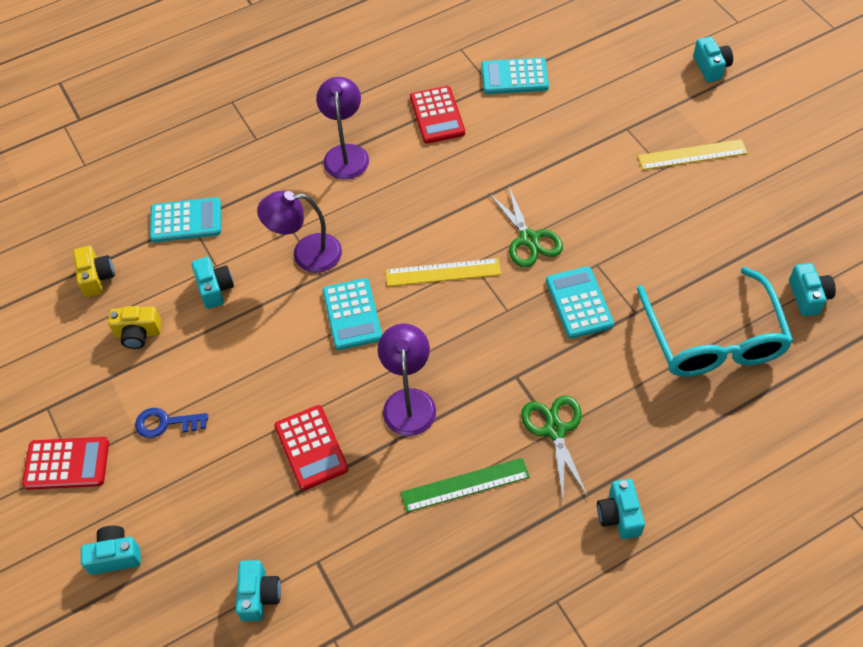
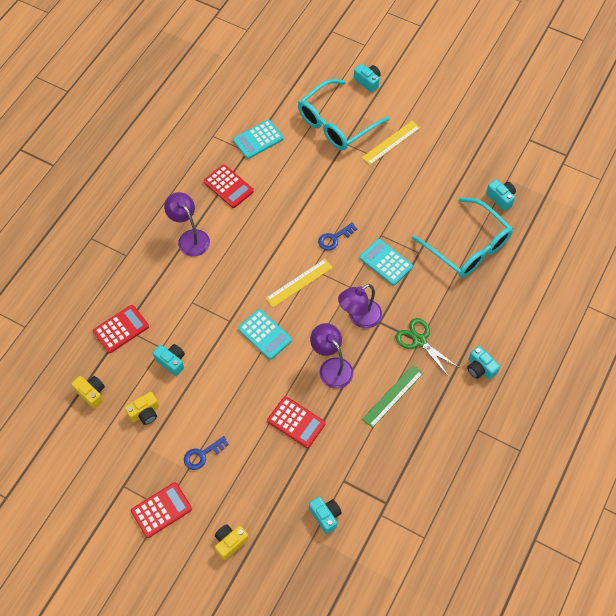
camera: 35 degrees left, 5 degrees up
turquoise camera [81,526,141,575] -> yellow camera [215,524,249,560]
turquoise calculator [150,197,221,242] -> red calculator [93,305,149,353]
purple lamp [257,191,342,273] -> purple lamp moved to [338,284,382,328]
green scissors [489,185,563,267] -> blue key [318,222,357,251]
none -> turquoise glasses [298,79,390,150]

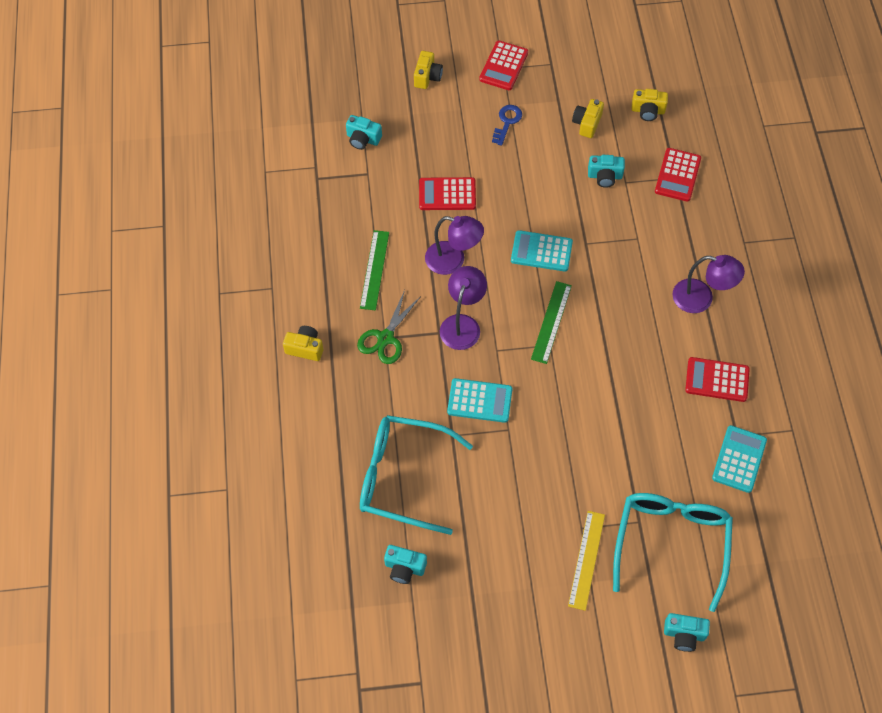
camera: 145 degrees right, 0 degrees up
yellow ruler [265,259,333,307] -> green ruler [531,281,572,364]
blue key [318,222,357,251] -> none
green scissors [395,318,458,377] -> green scissors turned 105 degrees clockwise [357,290,421,364]
turquoise camera [467,346,500,380] -> yellow camera [283,326,323,361]

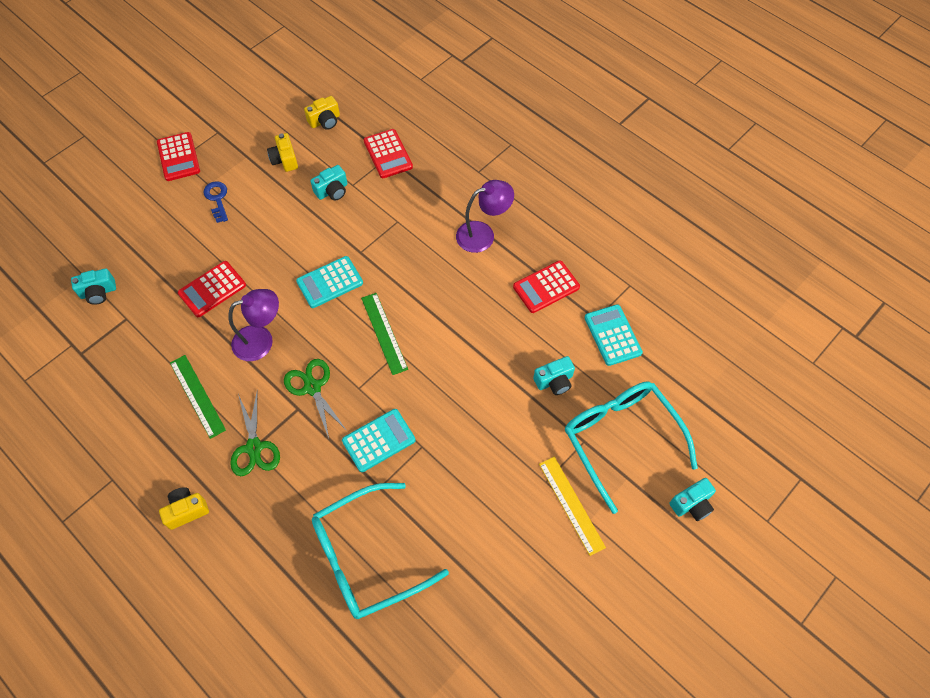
camera: 40 degrees left, 0 degrees up
turquoise camera [384,545,427,584] -> turquoise camera moved to [533,356,575,395]
yellow camera [414,51,443,89] -> none
purple lamp [440,266,487,350] -> green scissors [284,359,347,438]

